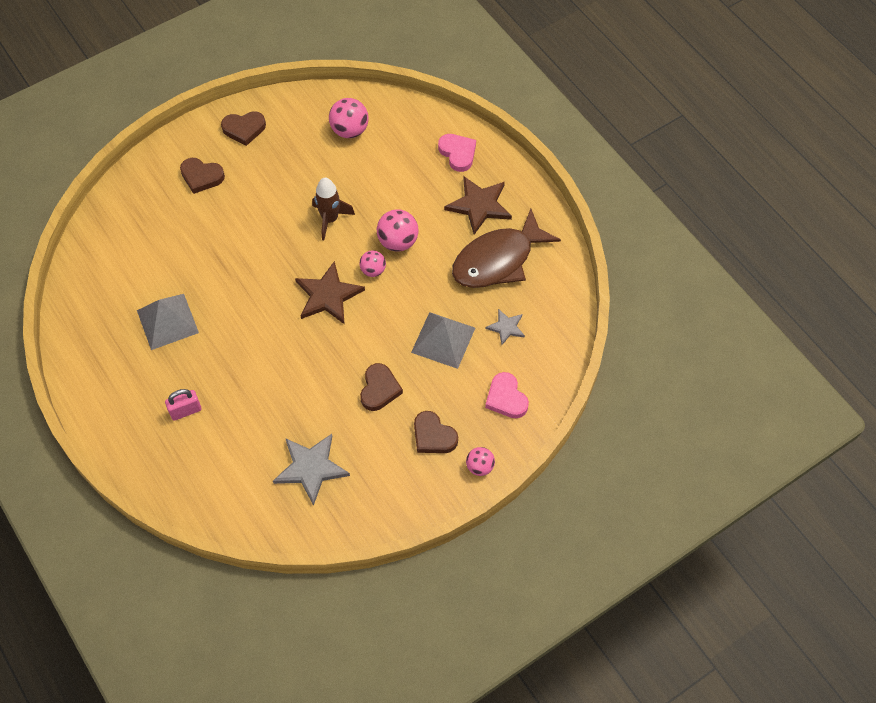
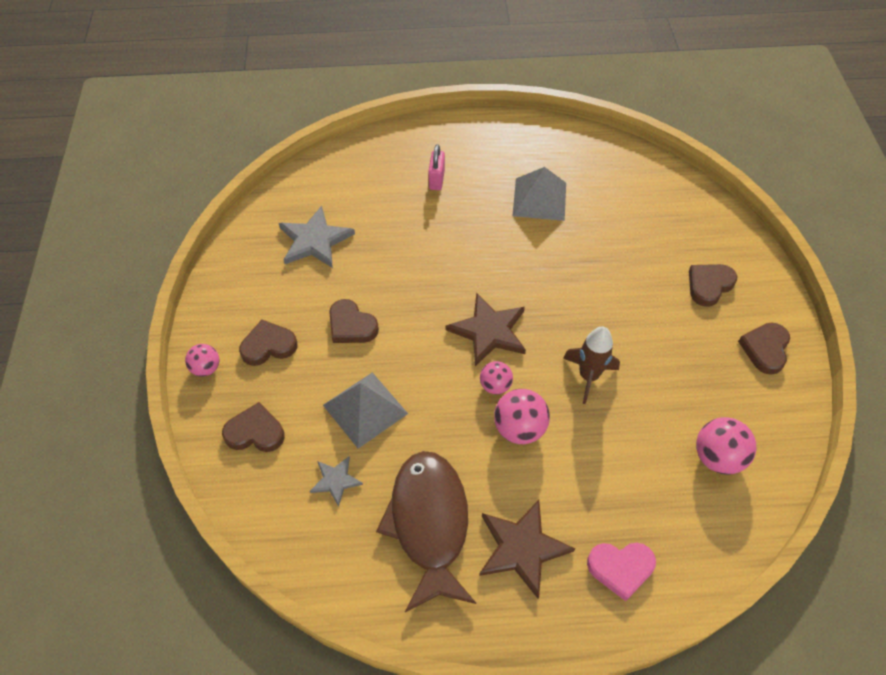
camera: 120 degrees right, 5 degrees down
pink heart [485,372,529,418] -> brown heart [222,402,285,452]

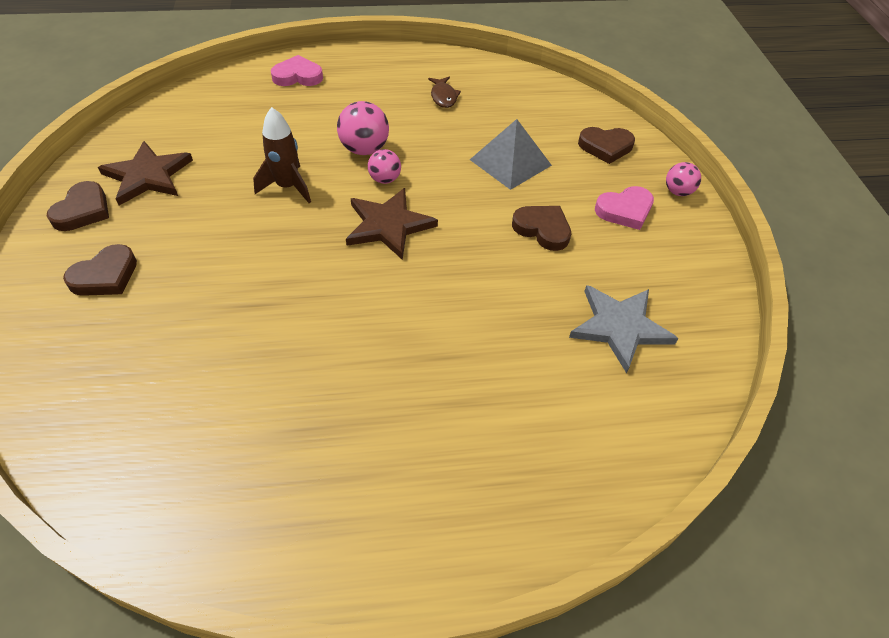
camera: 175 degrees right, 5 degrees down
brown heart [239,320,297,366] -> pink heart [595,186,654,230]
grey star [310,457,363,507] -> none
brown fish [376,451,476,612] -> brown fish [428,77,461,108], size x0.42
pink padlock [428,144,445,190] -> none
brown star [479,500,575,599] -> brown star moved to [98,141,193,205]
grey pyramid [512,167,566,221] -> none
pink ball [696,417,757,475] -> none

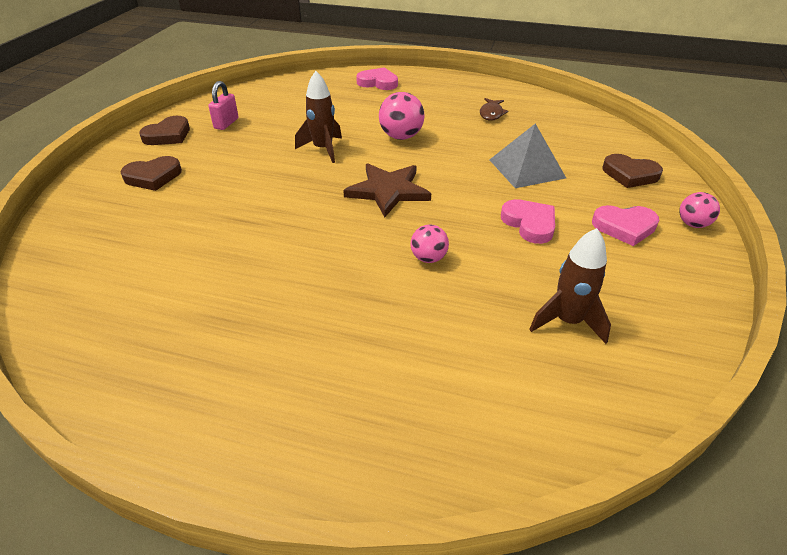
camera: 25 degrees right, 10 degrees down
brown star [98,141,193,205] -> pink padlock [208,81,239,130]
pink ball [368,149,401,184] -> pink ball moved to [411,225,449,263]
brown heart [512,206,571,251] -> pink heart [501,199,555,244]
grey star [569,285,678,373] -> brown rocket [529,228,611,344]

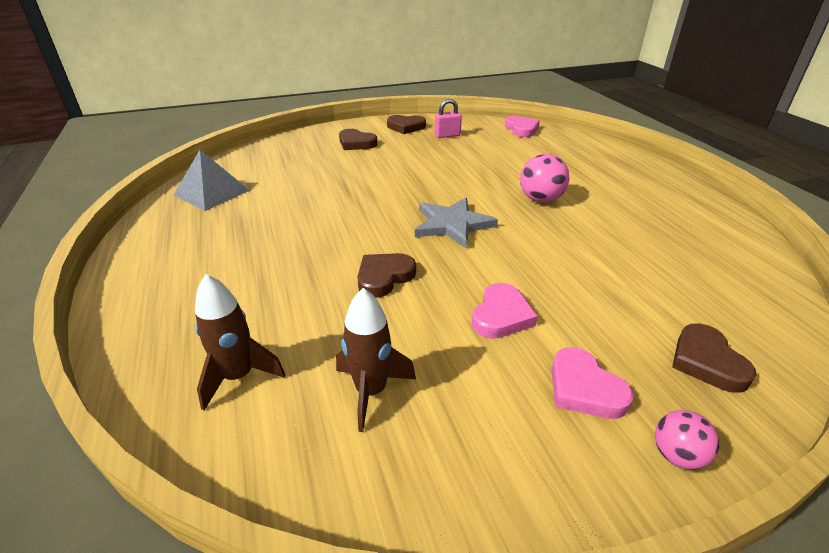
camera: 55 degrees right, 5 degrees down
brown rocket [295,71,342,163] -> brown rocket moved to [195,274,285,410]
brown star [343,164,431,217] -> grey star [415,198,498,248]
pink heart [356,67,398,90] -> pink heart moved to [505,116,540,137]
pink ball [411,225,449,263] -> brown heart [357,253,416,298]
brown fish [480,98,508,121] -> none
grey pyramid [490,124,566,188] -> grey pyramid moved to [173,150,250,211]

